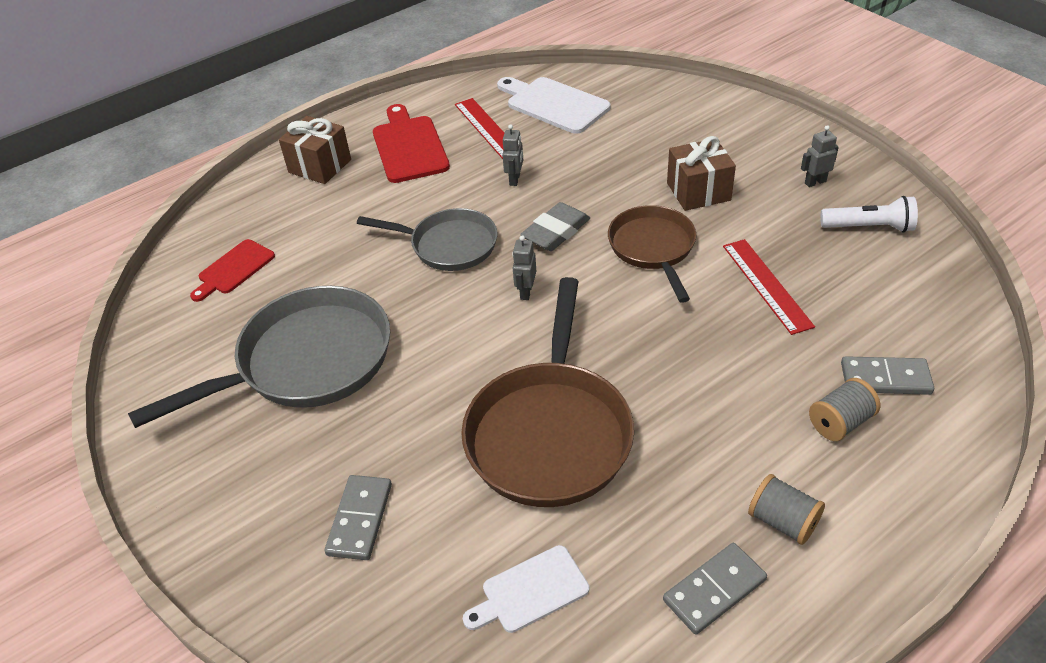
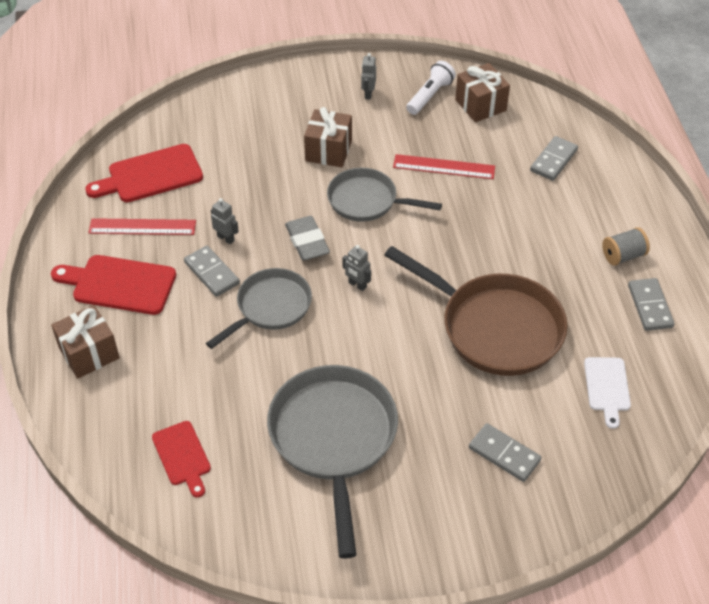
camera: 65 degrees left, 5 degrees up
white cutting board [497,77,610,134] -> red cutting board [85,144,203,202]
brown pan [608,205,696,303] -> grey pan [327,168,442,222]
grey spool [809,378,881,441] -> none
none -> grey domino [184,246,240,297]
none -> brown gift [455,63,510,122]

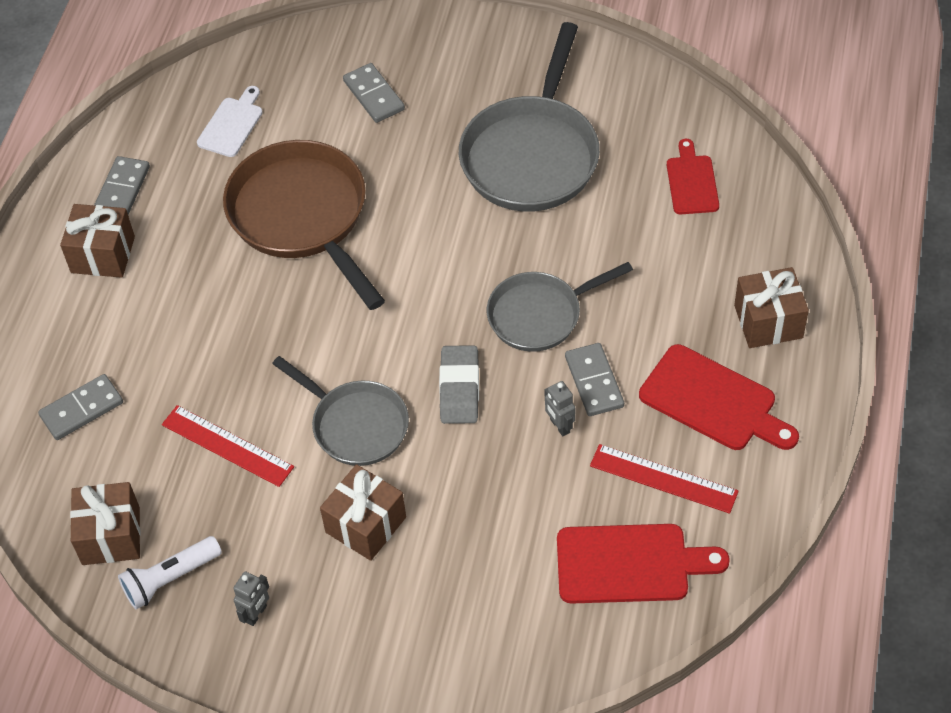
camera: 155 degrees left, 5 degrees up
grey robot [343,245,371,291] -> none
grey spool [602,227,650,266] -> brown gift [60,204,135,278]

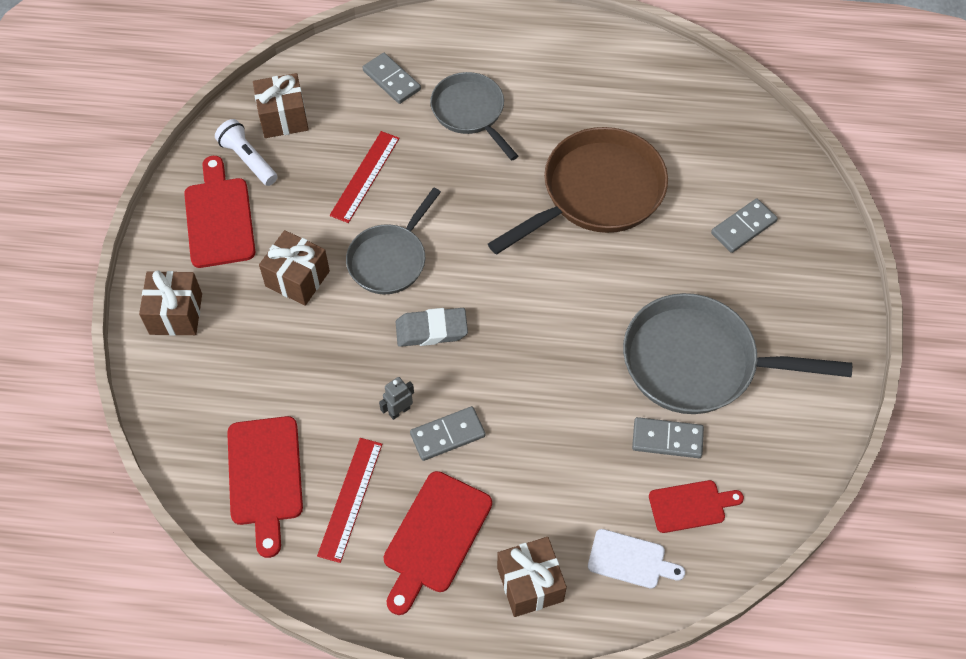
camera: 80 degrees right, 5 degrees up
brown gift [60,204,135,278] -> brown gift moved to [139,271,202,336]
grey domino [94,156,150,215] -> grey domino moved to [632,417,704,458]
white cutting board [197,86,263,157] -> white cutting board moved to [588,529,685,589]
grey robot [233,571,269,626] -> red cutting board [184,156,255,268]
grey pan [487,262,633,352] -> grey pan moved to [430,72,518,161]

